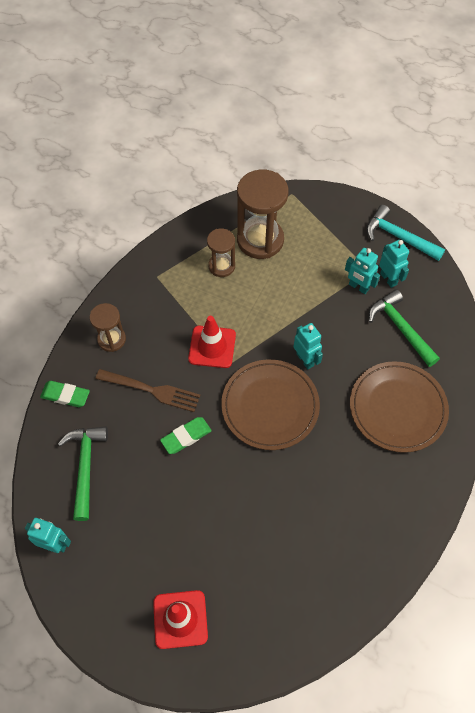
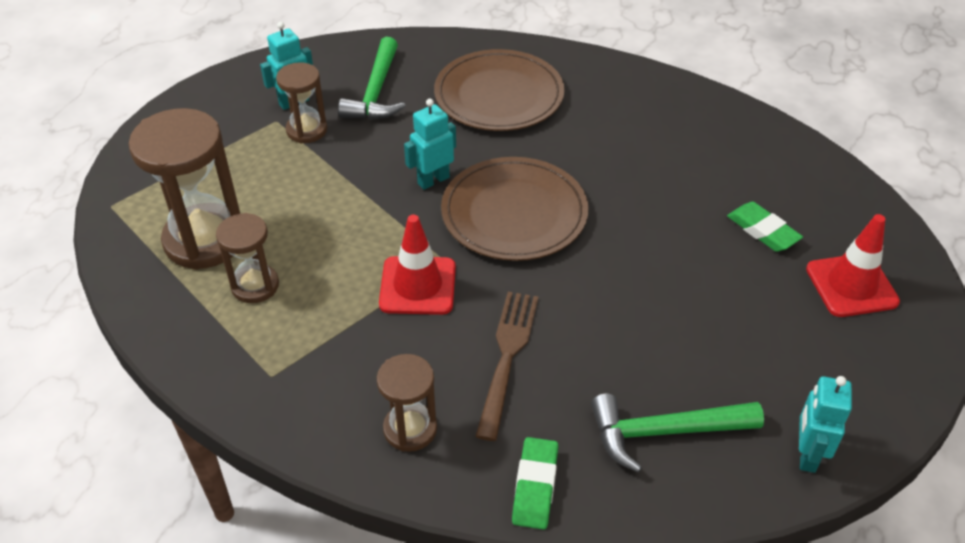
camera: 95 degrees left, 15 degrees down
green eraser [160,417,212,454] -> green eraser moved to [727,202,803,252]
turquoise robot [345,248,380,294] -> brown hourglass [276,62,327,143]
turquoise hammer [366,205,445,261] -> none
green hammer [368,289,440,367] -> green hammer turned 45 degrees counterclockwise [338,37,406,120]

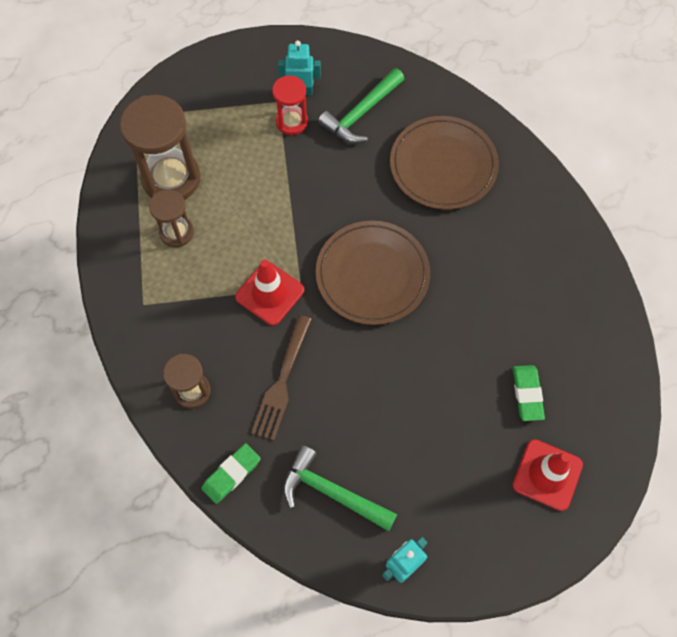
camera: 35 degrees right, 20 degrees up
brown hourglass [276,62,327,143] -> red hourglass [272,76,308,135]
turquoise robot [404,99,456,190] -> none
brown fork [475,292,539,441] -> brown fork turned 150 degrees clockwise [251,315,312,440]

